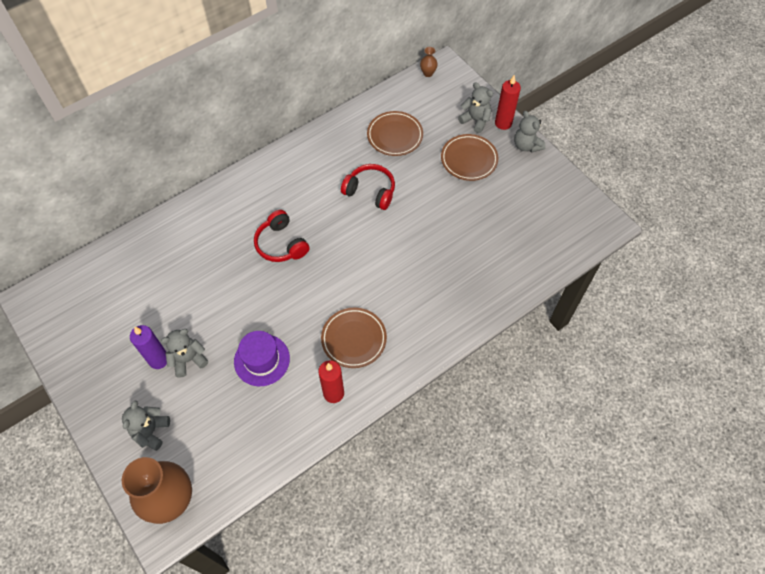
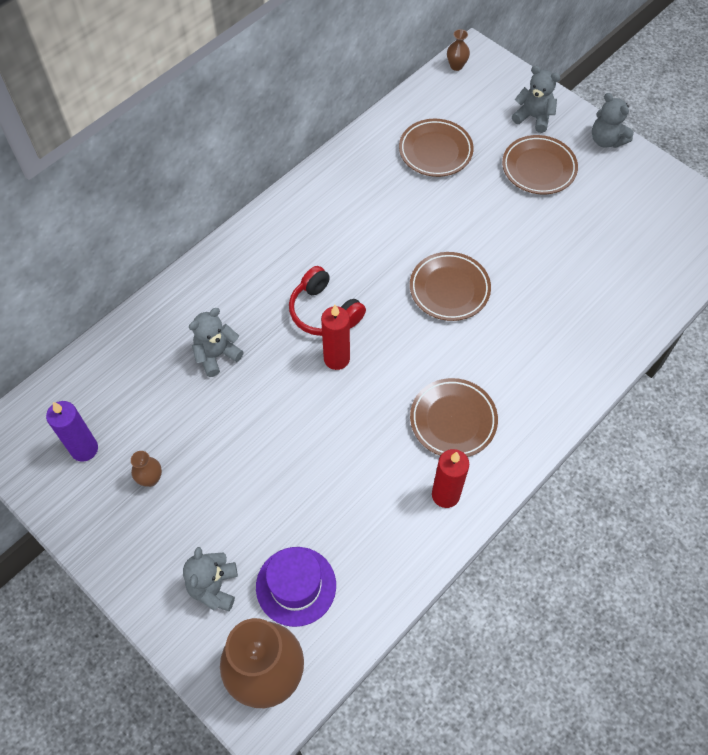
camera: 10 degrees left, 0 degrees up
purple candle [130,325,167,369] -> purple candle moved to [46,401,98,462]
grey teddy bear [161,329,208,378] -> grey teddy bear moved to [189,308,244,377]
purple hat [234,331,290,386] -> purple hat moved to [256,547,336,627]
red headphones [341,164,395,210] -> none
red candle [495,75,521,130] -> red candle moved to [321,305,350,370]
none -> brown vase [131,451,162,487]
none -> brown plate [410,252,491,321]

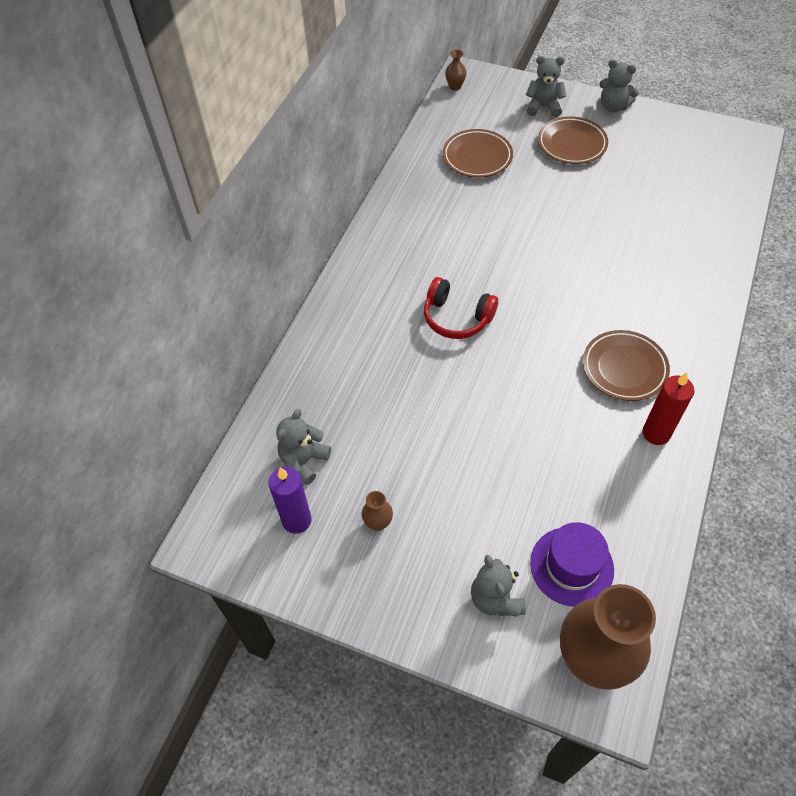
camera: 20 degrees left, 5 degrees down
grey teddy bear [189,308,244,377] -> grey teddy bear moved to [276,409,331,485]
red candle [321,305,350,370] -> none
brown plate [410,252,491,321] -> none

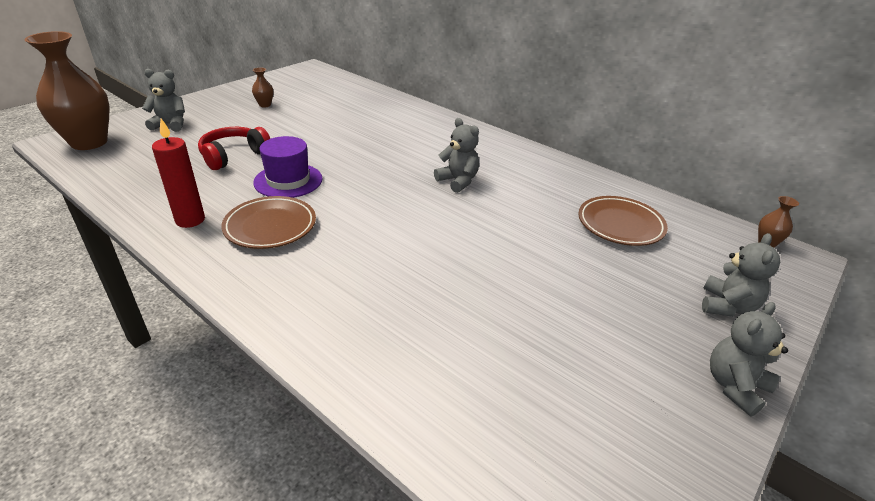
camera: 105 degrees right, 20 degrees down
purple candle [269,467,312,534] -> none
grey teddy bear [276,409,331,485] -> grey teddy bear moved to [434,118,479,193]
red headphones [424,277,498,339] -> red headphones moved to [198,127,270,170]
purple hat [530,522,614,607] -> purple hat moved to [253,136,322,198]
brown plate [538,116,608,164] -> none

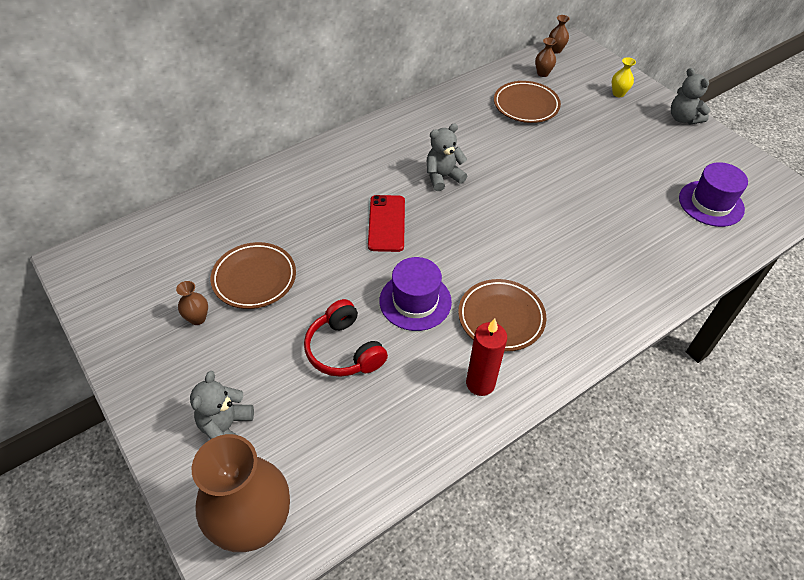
camera: 75 degrees left, 15 degrees up
grey teddy bear [702,233,780,317] -> yellow vase [612,57,636,97]
none -> brown plate [210,242,296,309]
none -> red phone [368,195,405,252]
none -> brown vase [535,38,556,77]
none -> purple hat [679,162,748,227]

